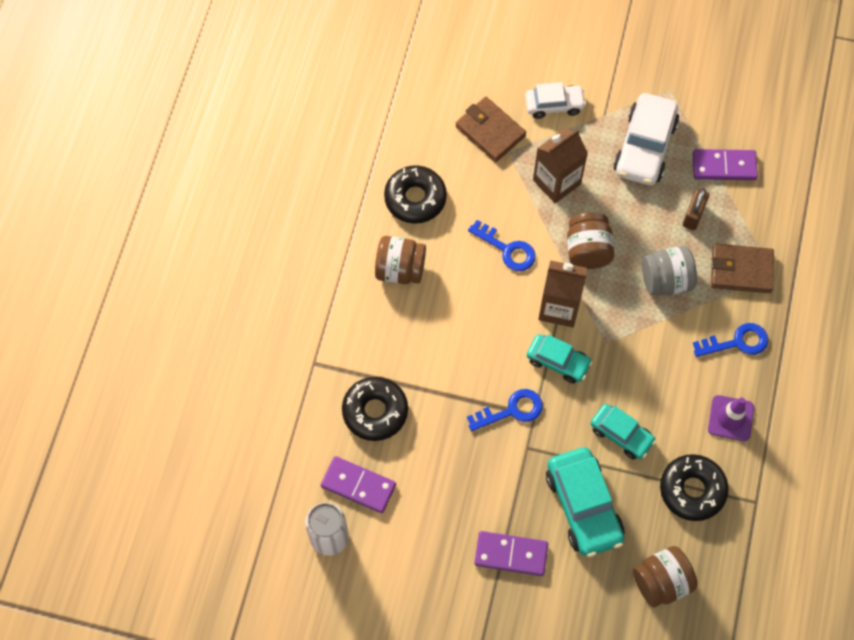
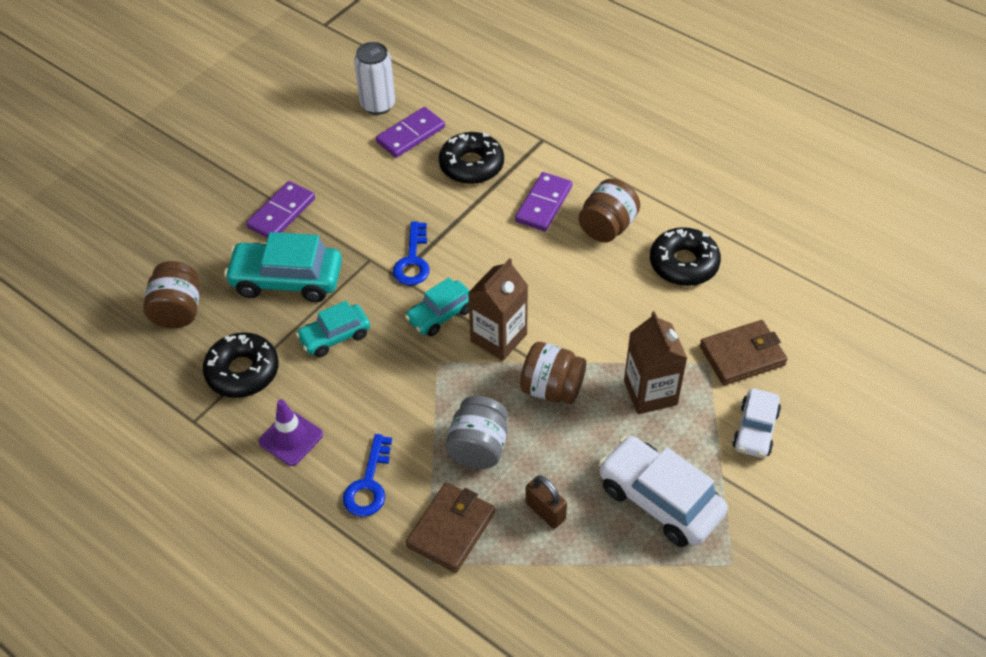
camera: 115 degrees right, 15 degrees down
blue key [468,220,536,271] -> none
purple domino [692,149,758,180] -> purple domino moved to [515,172,572,231]

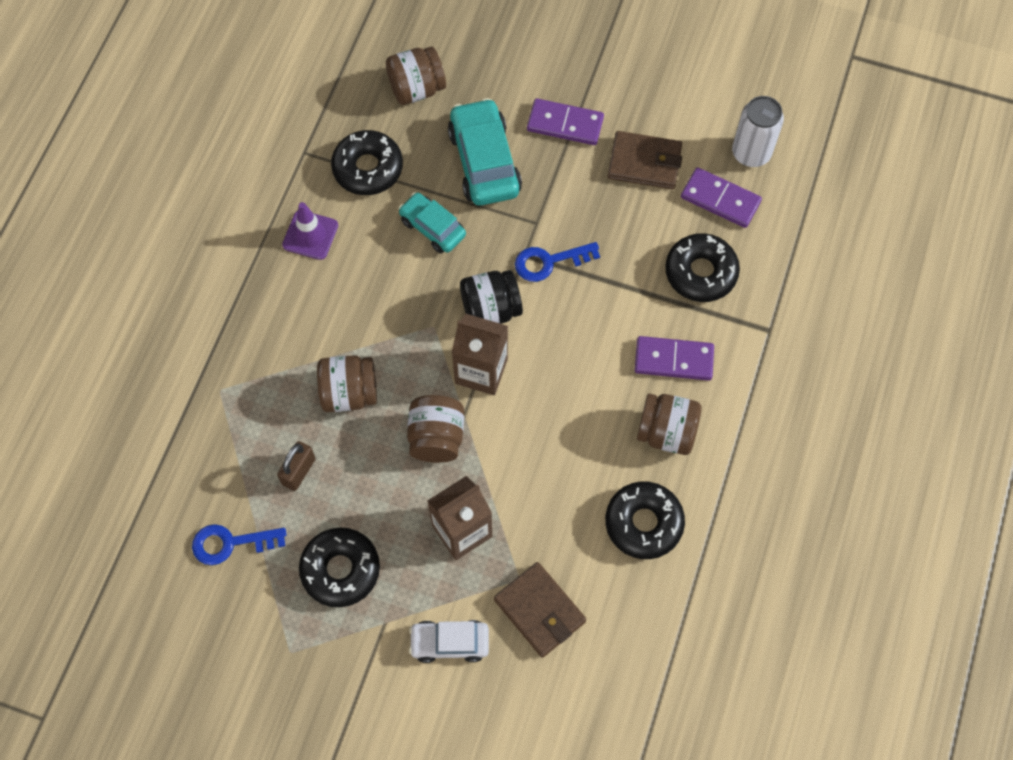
camera: 70 degrees right, 15 degrees up
blue key [343,434,392,517] -> blue key moved to [192,524,286,565]
turquoise car [405,278,470,336] -> black jar [460,270,523,324]
brown wallet [406,482,495,573] -> brown wallet moved to [608,131,682,189]
grey jar [445,396,508,469] -> brown jar [317,355,377,412]
white car [598,436,728,547] -> black donut [299,527,380,607]

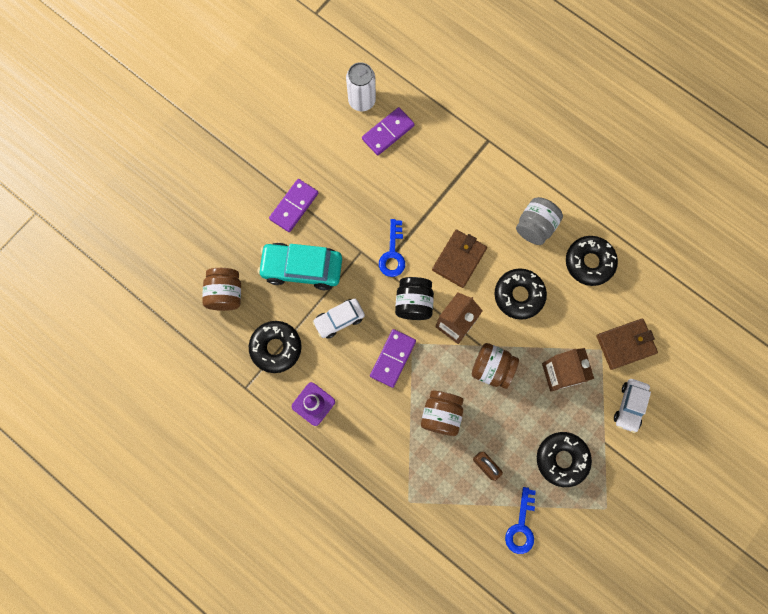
camera: 70 degrees left, 10 degrees up
turquoise car [398,192,466,253] -> white car [312,299,365,339]
brown wallet [608,131,682,189] -> brown wallet moved to [432,230,487,288]
purple domino [635,336,714,381] -> purple domino moved to [370,329,416,388]
brown jar [637,393,701,455] -> grey jar [516,197,563,245]
black donut [665,233,740,302] -> black donut moved to [494,268,547,320]

